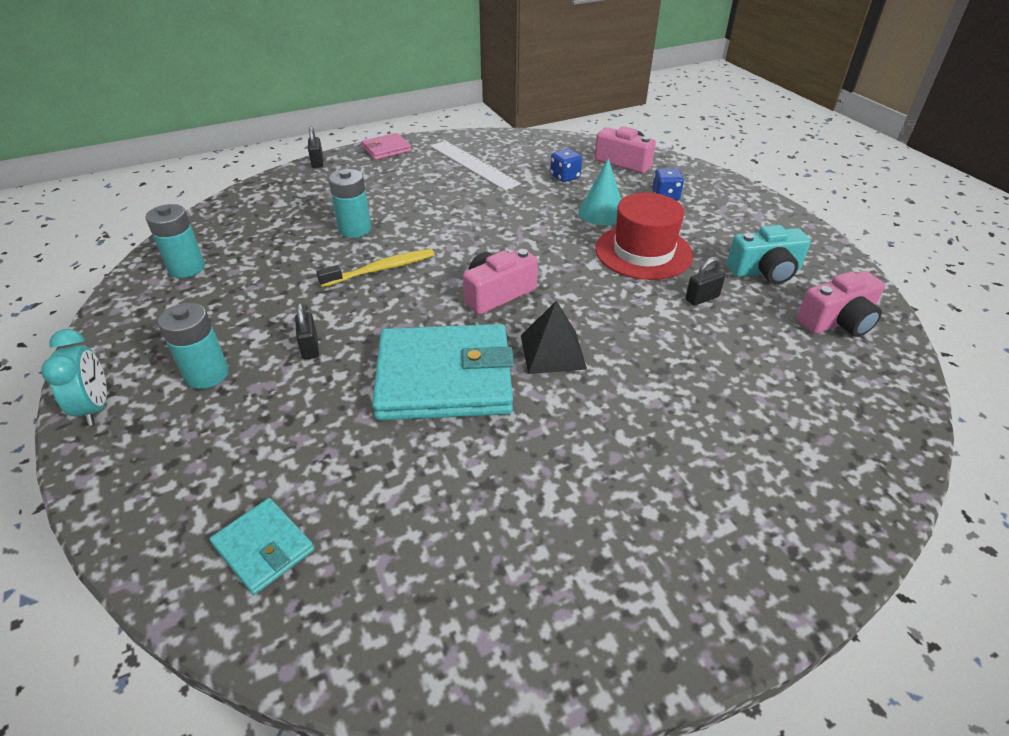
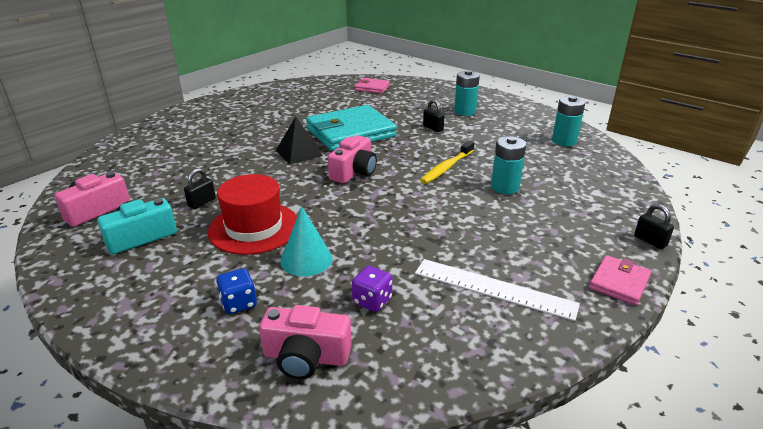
camera: 155 degrees right, 10 degrees down
turquoise clock [41,329,107,426] -> none
turquoise wallet [210,498,314,595] -> pink wallet [355,78,390,94]
blue dice [550,149,582,182] -> purple dice [352,266,392,312]

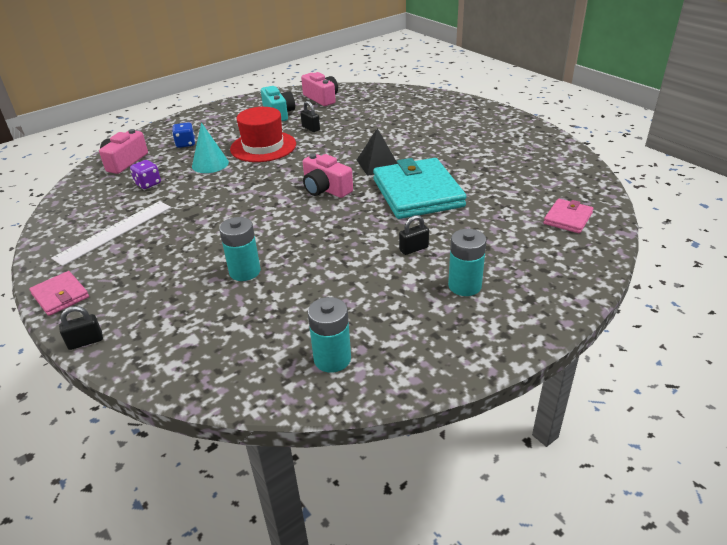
camera: 105 degrees right, 5 degrees up
yellow toothbrush [420,141,474,184] -> none

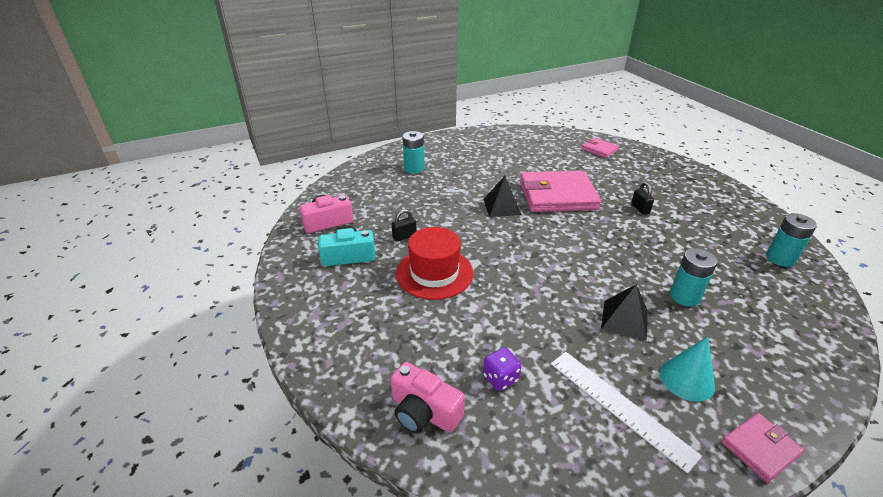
camera: 80 degrees left, 0 degrees up
black padlock [59,306,103,350] -> none
blue dice [172,122,195,148] -> none
turquoise cone [192,122,229,173] -> turquoise cone moved to [660,337,715,402]
pink camera [303,153,353,198] -> none
turquoise wallet [373,158,467,219] -> pink wallet [520,170,601,212]
turquoise battery [448,229,487,296] -> turquoise battery moved to [402,131,424,174]
none -> black pyramid [601,284,648,341]

